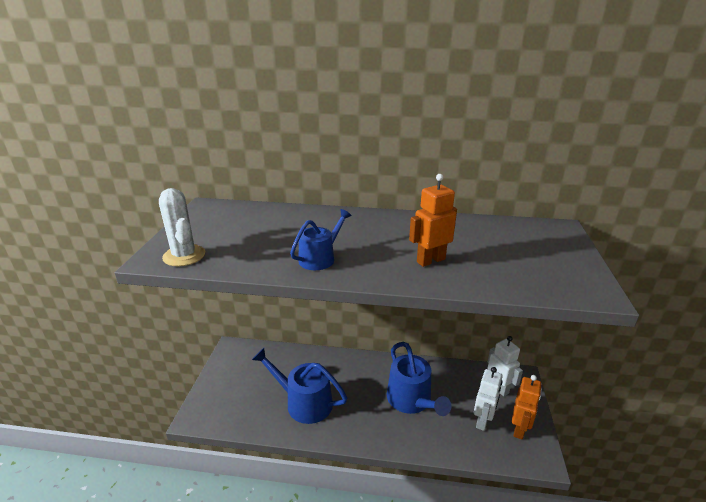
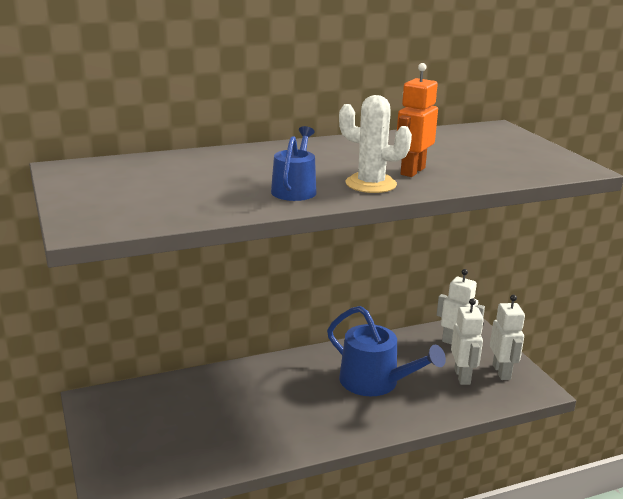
camera: 30 degrees left, 5 degrees down
white cactus [159,188,205,266] -> white cactus moved to [339,95,412,193]
blue watering can [252,348,347,424] -> none
orange robot [512,375,542,440] -> white robot [490,295,525,380]

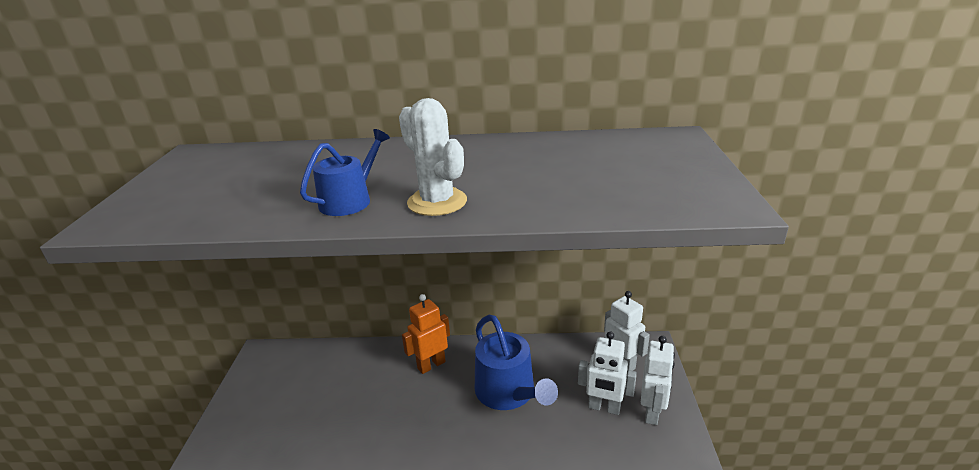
camera: 25 degrees right, 5 degrees up
orange robot [397,63,438,177] -> orange robot moved to [402,294,450,374]
white robot [451,298,484,385] -> white robot turned 90 degrees clockwise [578,331,637,415]

